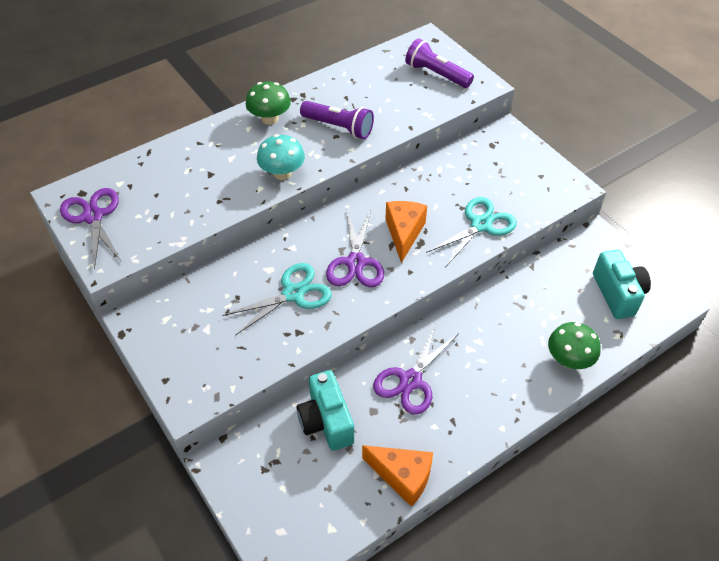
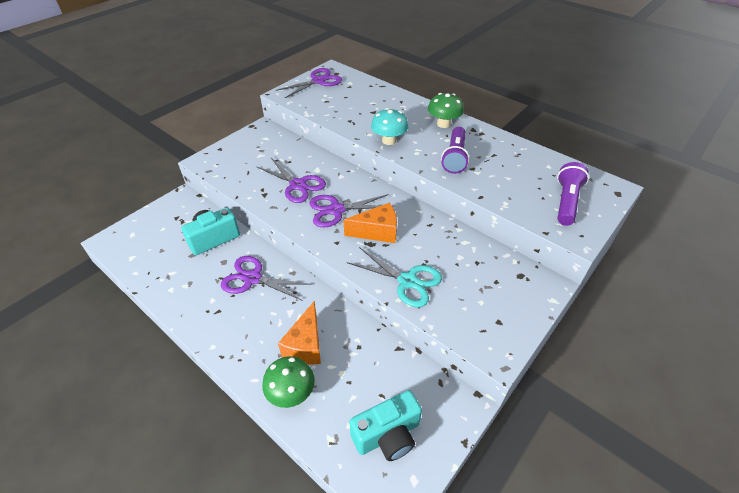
camera: 75 degrees right, 5 degrees down
turquoise scissors [222,263,332,336] -> purple scissors [257,158,326,203]
orange cheese [362,445,433,507] -> orange cheese moved to [278,302,321,365]

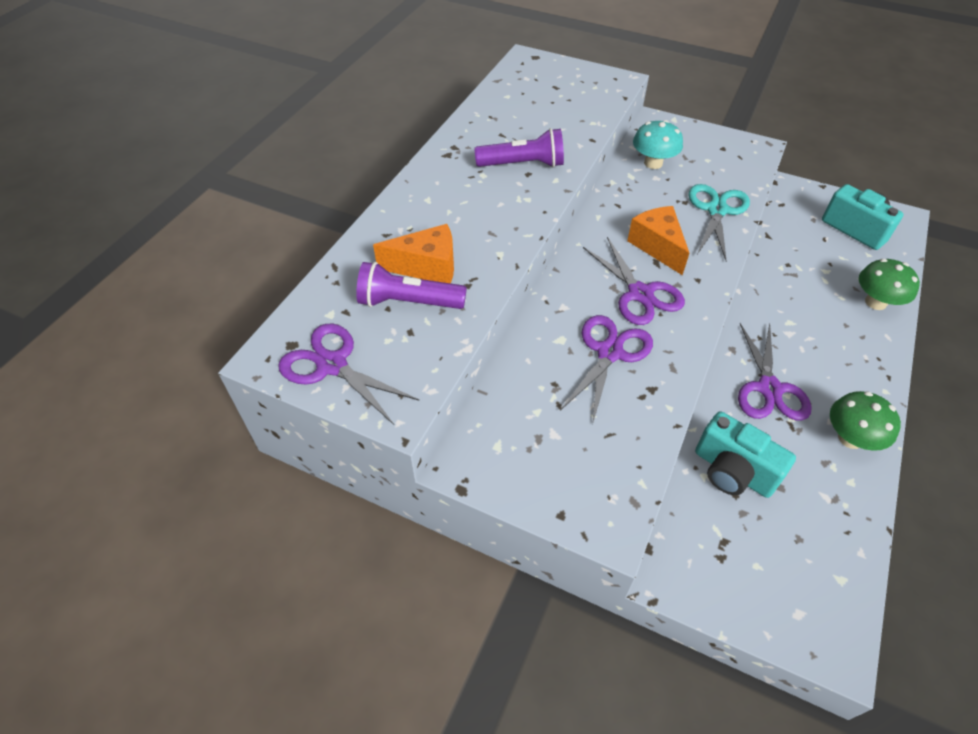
camera: 105 degrees left, 5 degrees up
orange cheese [278,302,321,365] -> orange cheese moved to [373,224,454,283]
turquoise mushroom [371,108,409,145] -> turquoise mushroom moved to [633,120,683,169]
green mushroom [428,93,464,128] -> green mushroom moved to [830,391,901,451]
purple flashlight [557,162,589,226] -> purple flashlight moved to [356,262,467,309]

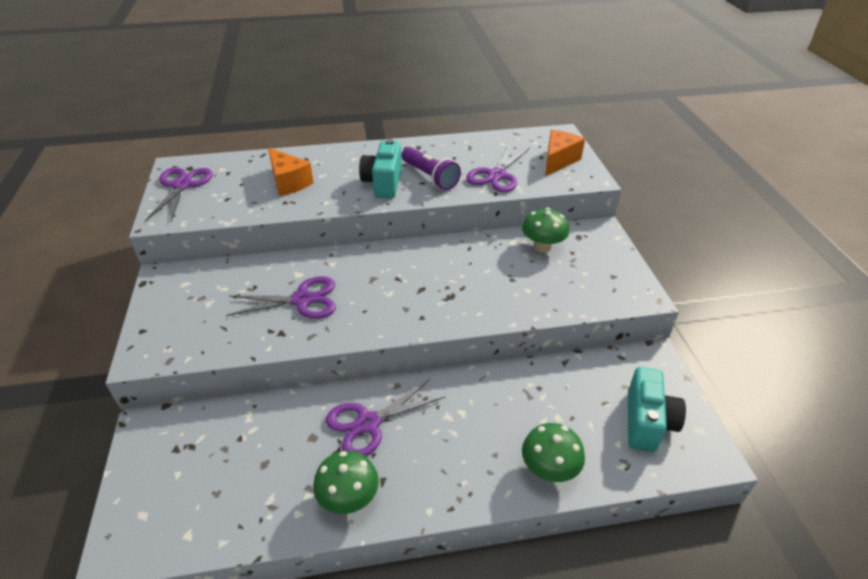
camera: 55 degrees right, 10 degrees down
purple flashlight [356,262,467,309] -> none
purple scissors [583,237,685,325] -> purple scissors moved to [466,144,530,192]
orange cheese [627,206,689,275] -> orange cheese moved to [545,130,585,176]
turquoise mushroom [633,120,683,169] -> green mushroom [522,207,569,252]
turquoise scissors [688,184,750,260] -> none
turquoise camera [695,411,796,498] -> turquoise camera moved to [359,139,402,198]

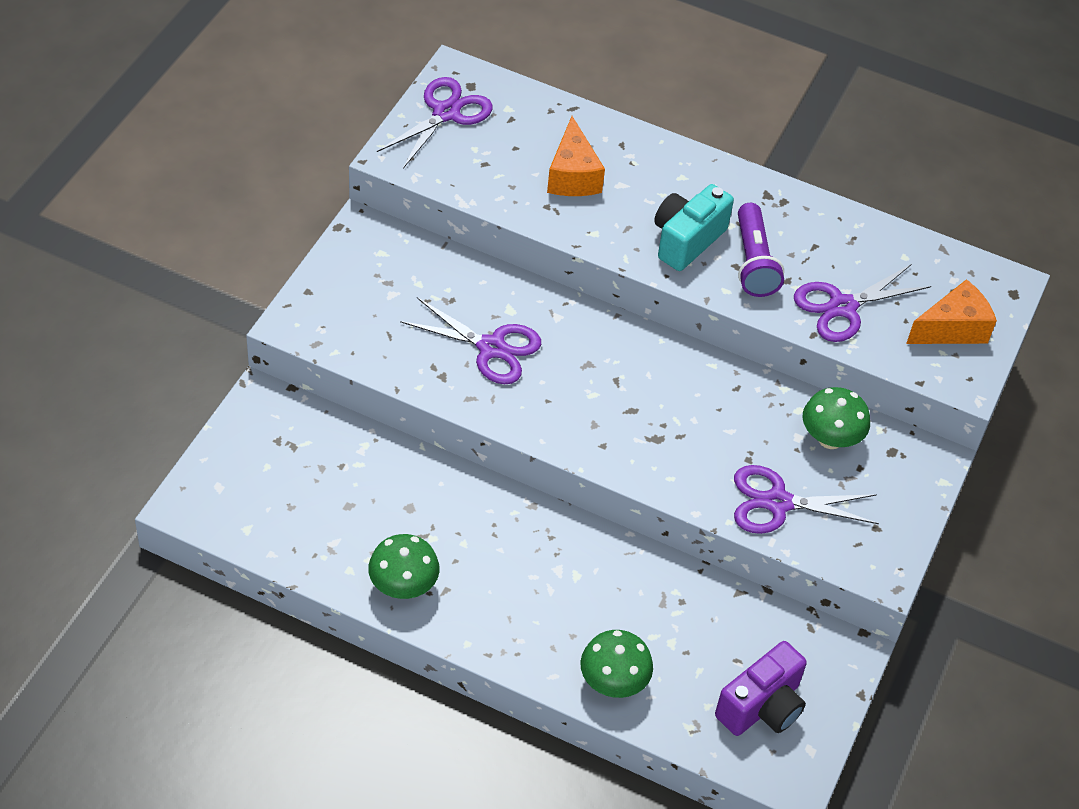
camera: 30 degrees right, 10 degrees up
purple scissors [326,379,445,456] -> purple scissors moved to [734,465,879,534]
turquoise camera [628,367,686,452] -> purple camera [715,641,807,736]

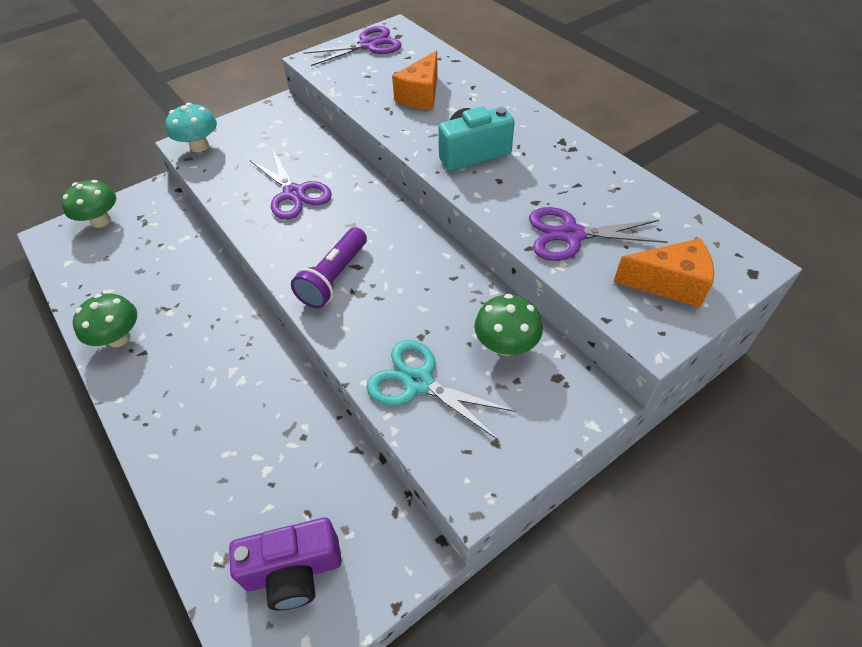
camera: 35 degrees right, 0 degrees up
green mushroom [580,630,653,698] -> green mushroom moved to [61,180,116,228]
purple scissors [734,465,879,534] -> turquoise scissors [367,340,515,440]
purple flashlight [738,203,784,297] -> purple flashlight moved to [291,227,367,308]
none -> turquoise mushroom [166,103,217,152]

